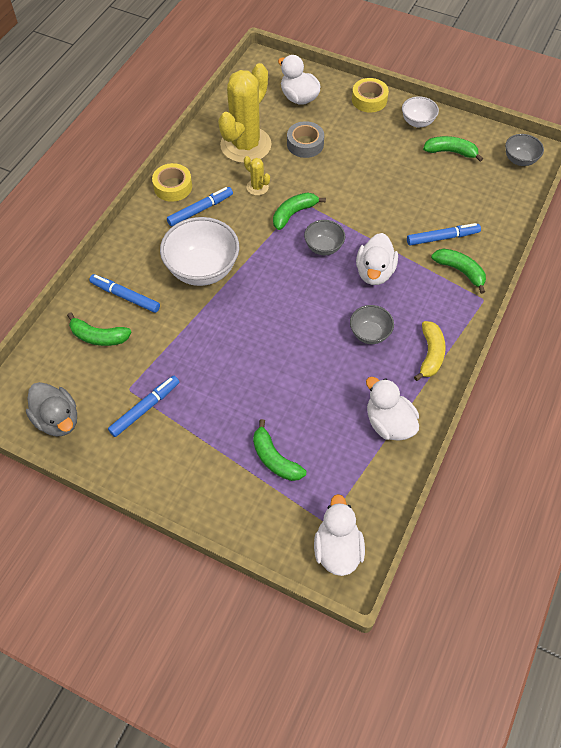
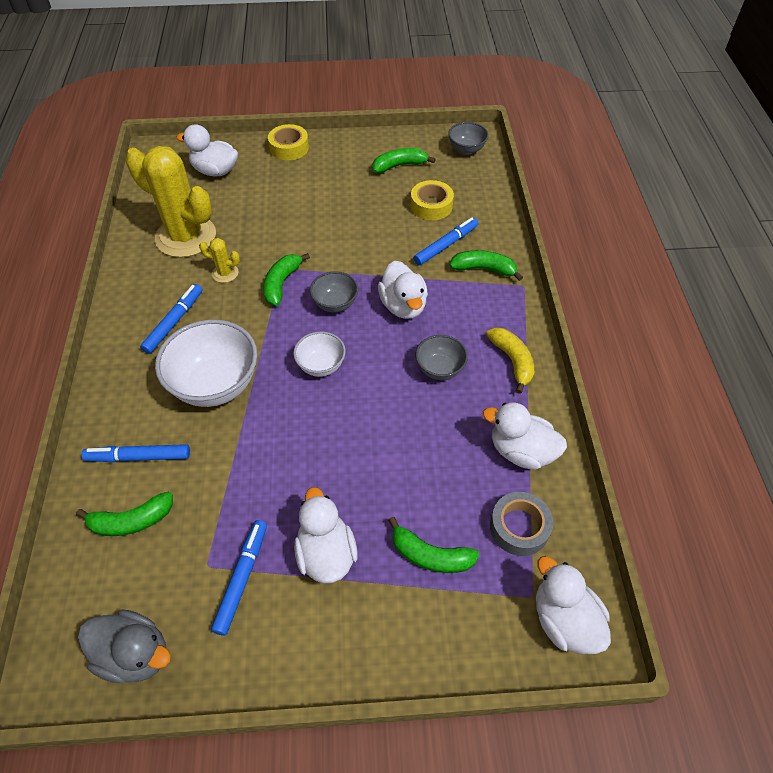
camera: 30 degrees left, 5 degrees down
yellow tape [152,163,192,202] -> yellow tape moved to [411,180,454,220]
yellow cactus [218,63,271,163] -> yellow cactus turned 60 degrees counterclockwise [125,146,216,258]
grey tape [287,121,324,158] -> grey tape moved to [490,492,553,556]
white bowl [402,96,439,128] -> white bowl moved to [293,332,346,377]
none -> white duck [294,487,358,584]

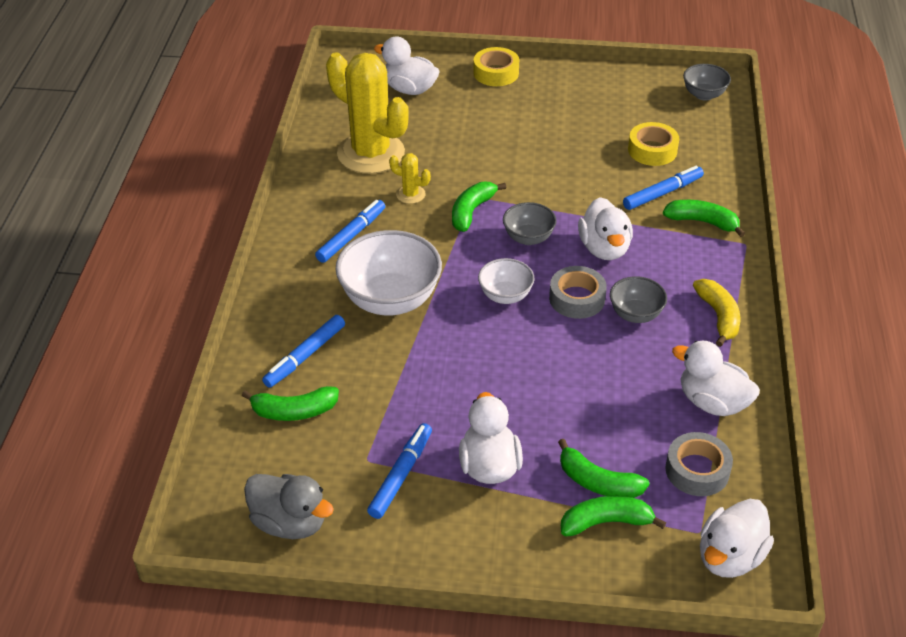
camera: 10 degrees right, 10 degrees down
blue marker [82,444,190,462] -> blue marker turned 60 degrees counterclockwise [262,315,345,388]
green banana [372,148,436,173] -> green banana moved to [561,496,666,536]
white duck [536,556,611,654] -> white duck turned 120 degrees counterclockwise [700,499,774,578]
none -> grey tape [549,266,607,319]

